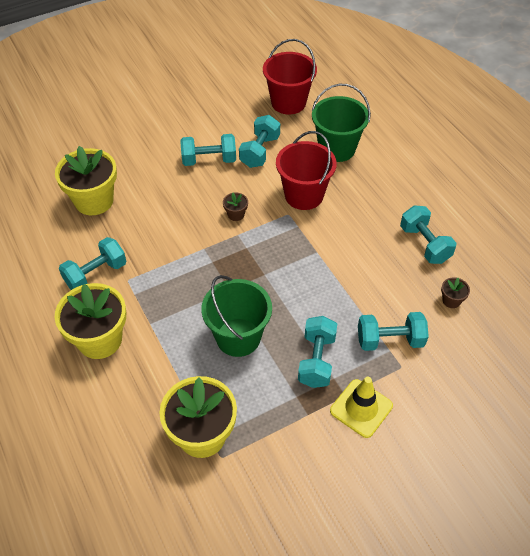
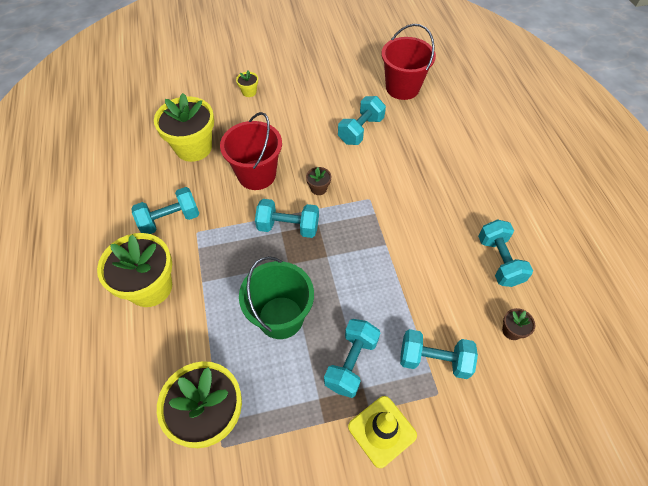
camera: 15 degrees right, 5 degrees up
turquoise dumbbell [180,134,236,166] -> turquoise dumbbell moved to [255,199,319,238]
red bucket [276,131,337,210] -> red bucket moved to [220,112,282,190]
green bucket [312,84,371,162] -> none
none -> yellow flower pot [236,70,258,97]

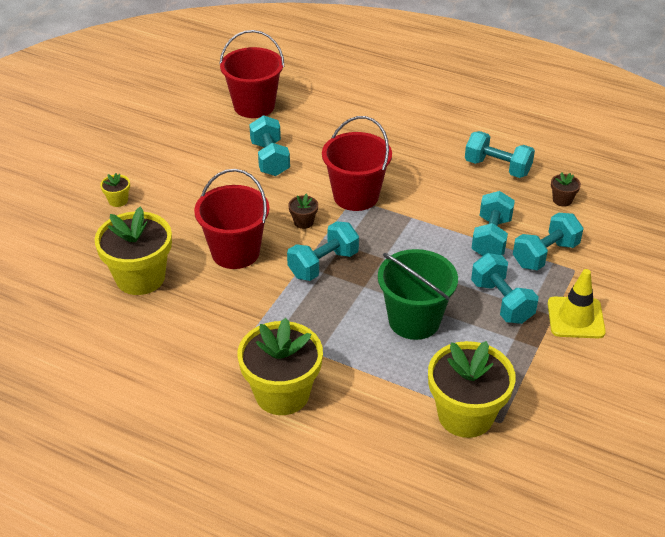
camera: 50 degrees left, 15 degrees down
turquoise dumbbell [131,187,199,234] -> turquoise dumbbell moved to [471,191,515,256]
none -> red bucket [322,116,392,211]

